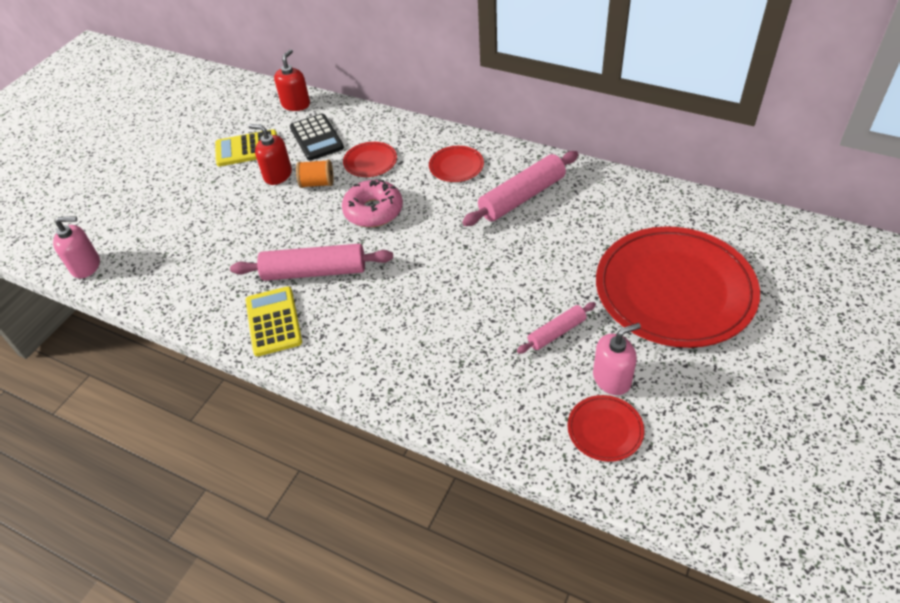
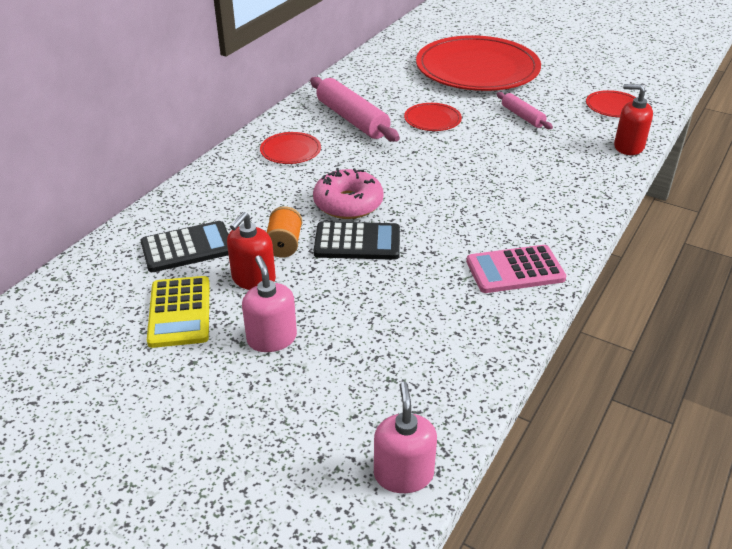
camera: 90 degrees left, 10 degrees down
pink rolling pin [230,244,393,281] -> none
yellow calculator [246,286,302,356] -> pink calculator [466,245,566,293]
red soap dispenser [274,49,310,111] -> red soap dispenser moved to [614,84,653,155]
red plate [343,142,397,177] -> red plate moved to [404,103,462,131]
pink soap dispenser [593,323,641,395] -> pink soap dispenser moved to [242,256,297,352]
none -> black calculator [314,221,400,260]

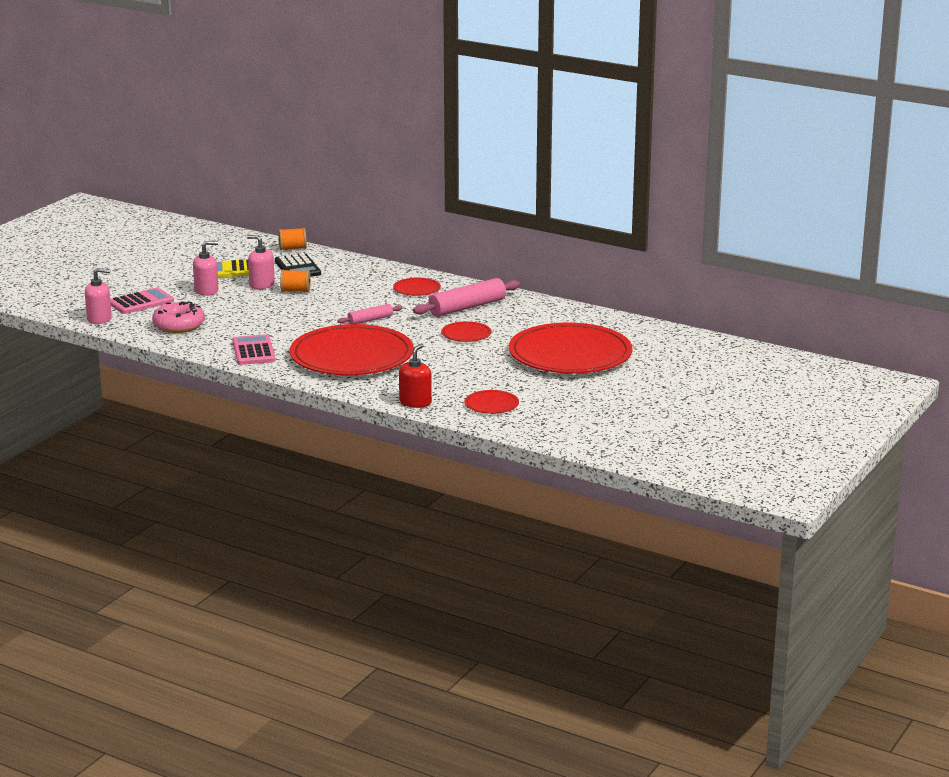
camera: 90 degrees right, 15 degrees down
red soap dispenser [227,212,276,290] -> pink soap dispenser [247,235,275,289]
pink donut [313,168,384,219] -> pink donut moved to [152,301,205,333]
black calculator [314,221,400,260] -> none
pink rolling pin [497,92,553,129] -> pink rolling pin moved to [338,304,403,324]
none -> pink calculator [110,287,174,314]
none -> orange spool [278,228,307,250]
none -> red plate [290,324,414,375]

